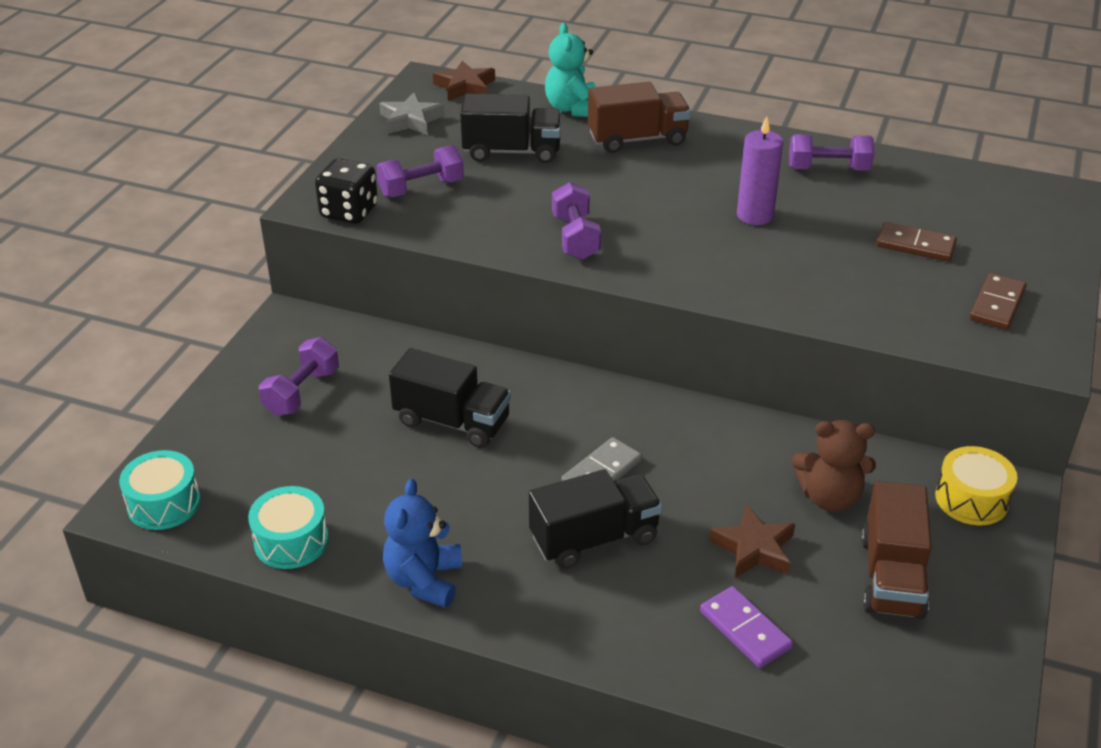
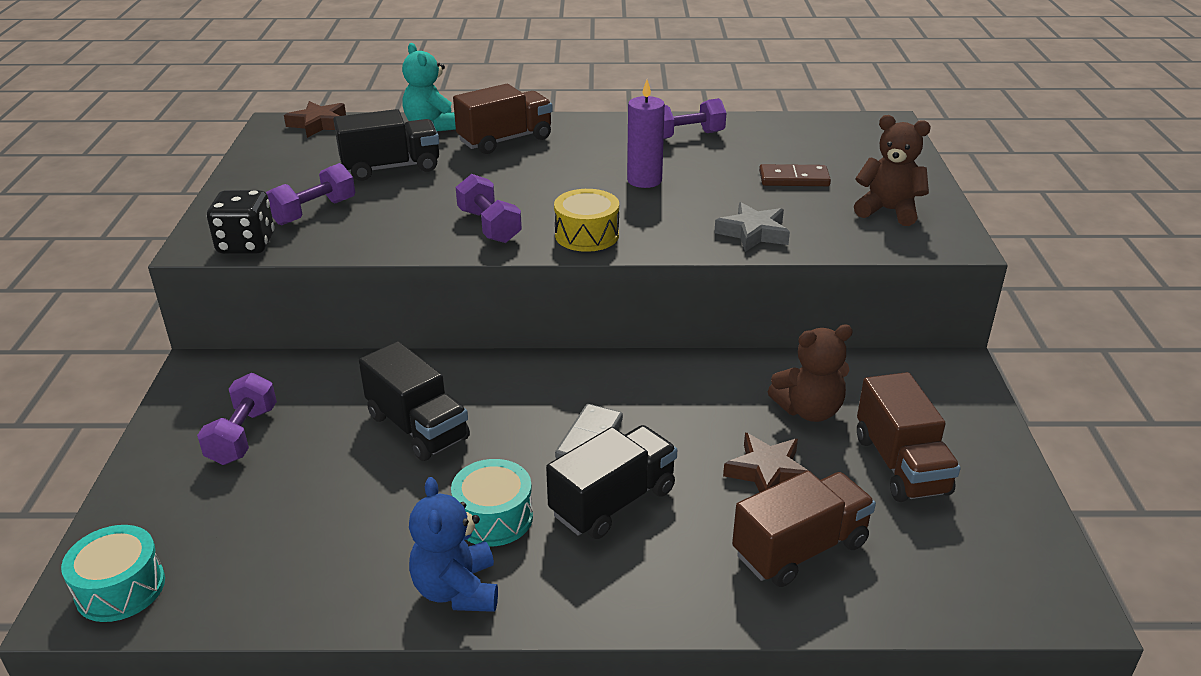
camera: 20 degrees left, 5 degrees down
turquoise drum [248,486,329,569] -> turquoise drum moved to [451,459,533,546]
grey star [379,93,444,135] -> grey star moved to [714,202,790,252]
black truck [389,348,511,448] -> black truck turned 45 degrees clockwise [359,341,470,461]
purple domino [700,586,793,668] -> brown truck [732,471,876,587]
yellow drum [935,446,1017,525] -> yellow drum moved to [554,189,619,252]
brown domino [969,273,1027,330] -> brown teddy bear [854,115,931,226]

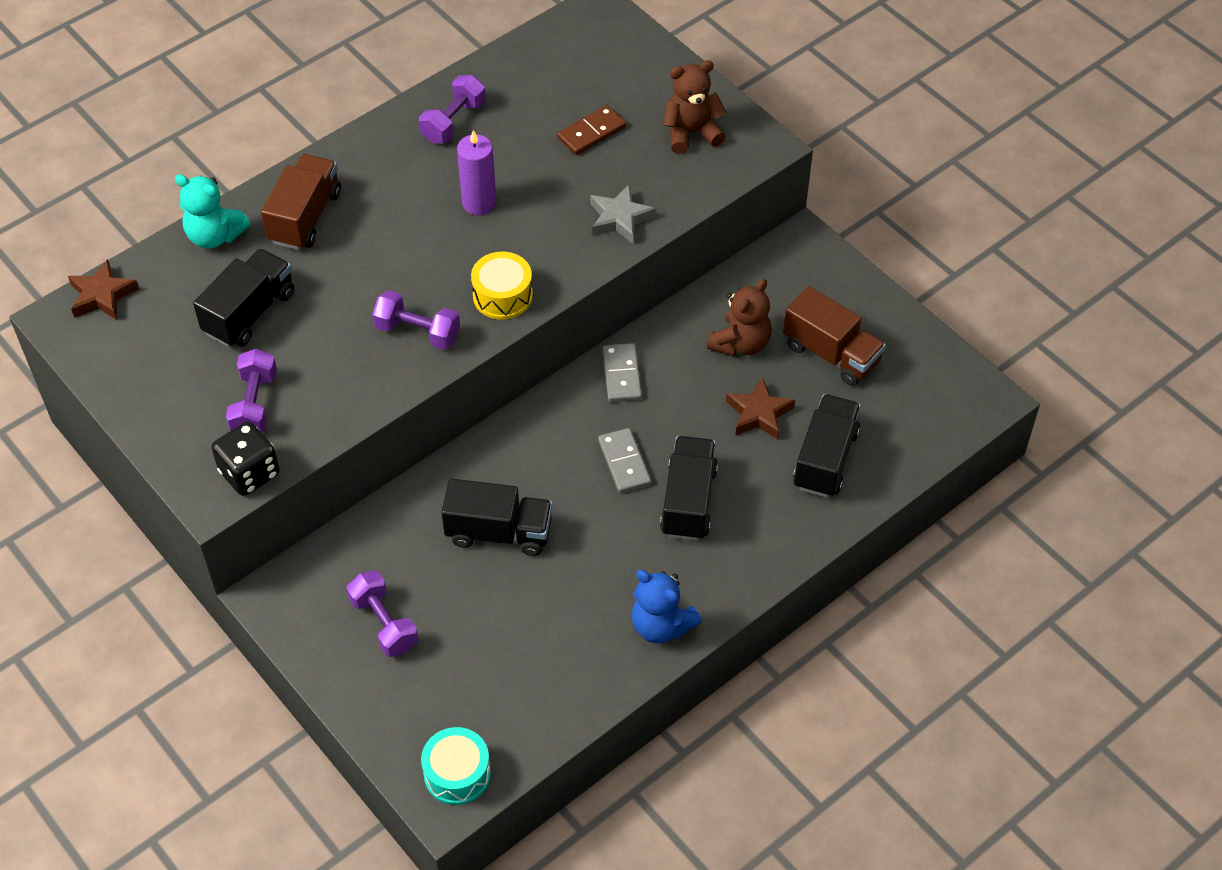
camera: 40 degrees left, 20 degrees up
turquoise drum [451,459,533,546] -> none
brown truck [732,471,876,587] -> black truck [793,394,861,498]
none -> grey domino [603,343,642,402]

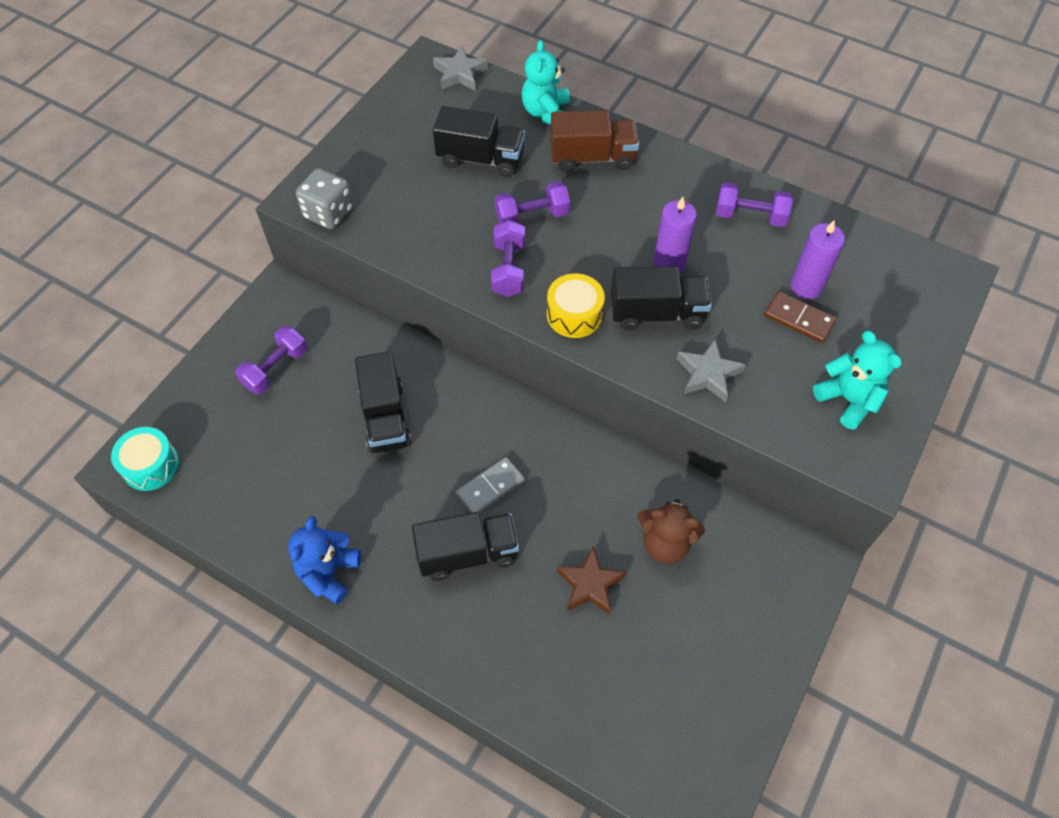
camera: 70 degrees right, 5 degrees up
brown star [68,259,139,320] -> grey star [433,46,488,90]
black dice [211,422,280,496] -> grey dice [296,168,353,229]
purple dumbbell [226,349,277,433] -> purple dumbbell moved to [495,181,570,223]
grey domino [603,343,642,402] -> none
brown teddy bear [664,60,727,154] -> turquoise teddy bear [813,331,902,430]
brown truck [783,286,886,386] -> none
black truck [793,394,861,498] -> black truck moved to [611,266,712,331]
none -> purple candle [790,220,845,299]

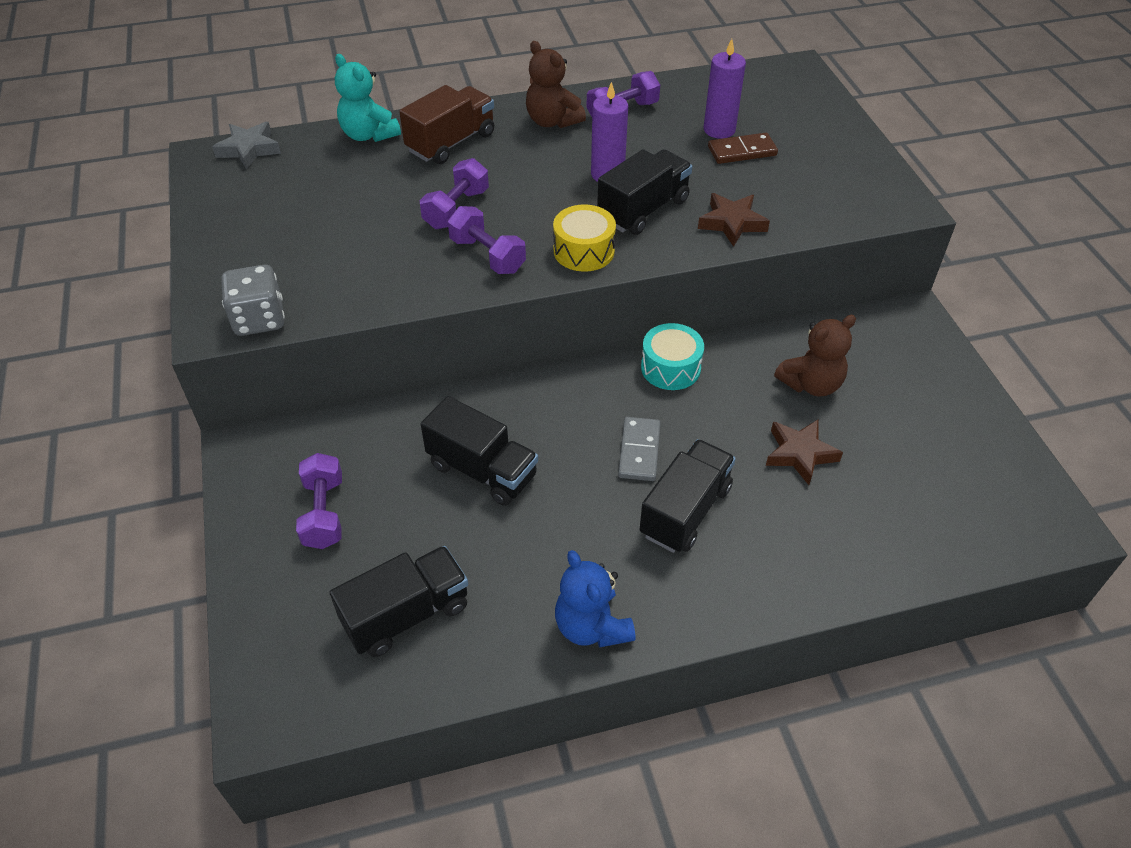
camera: 45 degrees left, 10 degrees down
turquoise drum [111,427,179,491] -> turquoise drum moved to [641,323,704,390]
black truck [433,106,525,177] -> black truck moved to [330,546,468,657]
grey star [677,339,746,403] -> brown star [698,193,770,247]
turquoise teddy bear [813,331,902,430] -> none
none -> brown teddy bear [526,41,586,128]

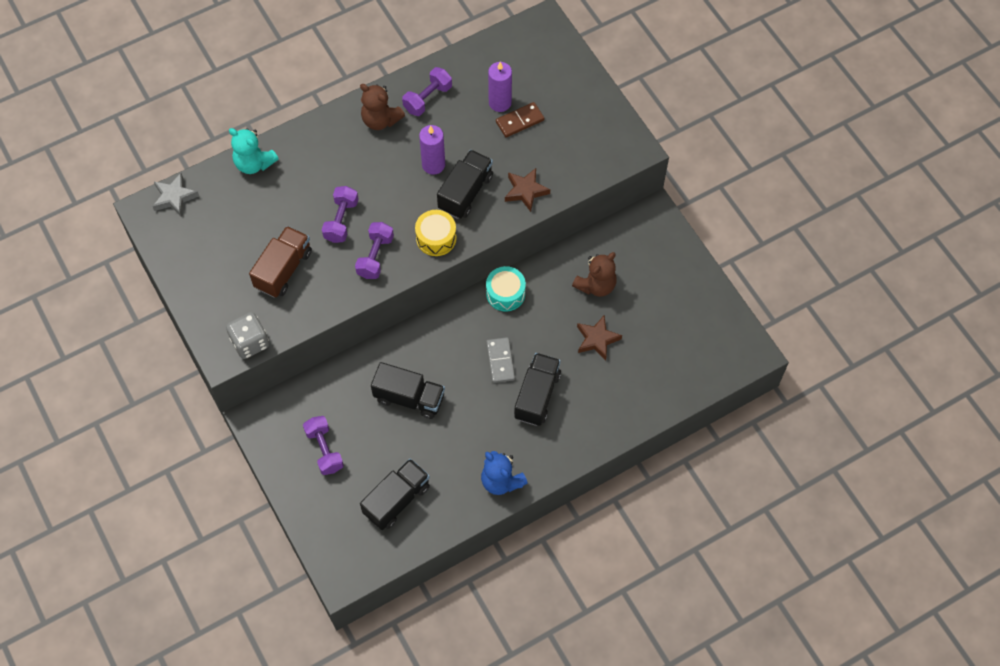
camera: 15 degrees left, 15 degrees up
brown truck [399,85,494,164] -> brown truck moved to [249,226,312,298]
purple dumbbell [448,206,526,274] -> purple dumbbell turned 75 degrees clockwise [355,222,394,279]

